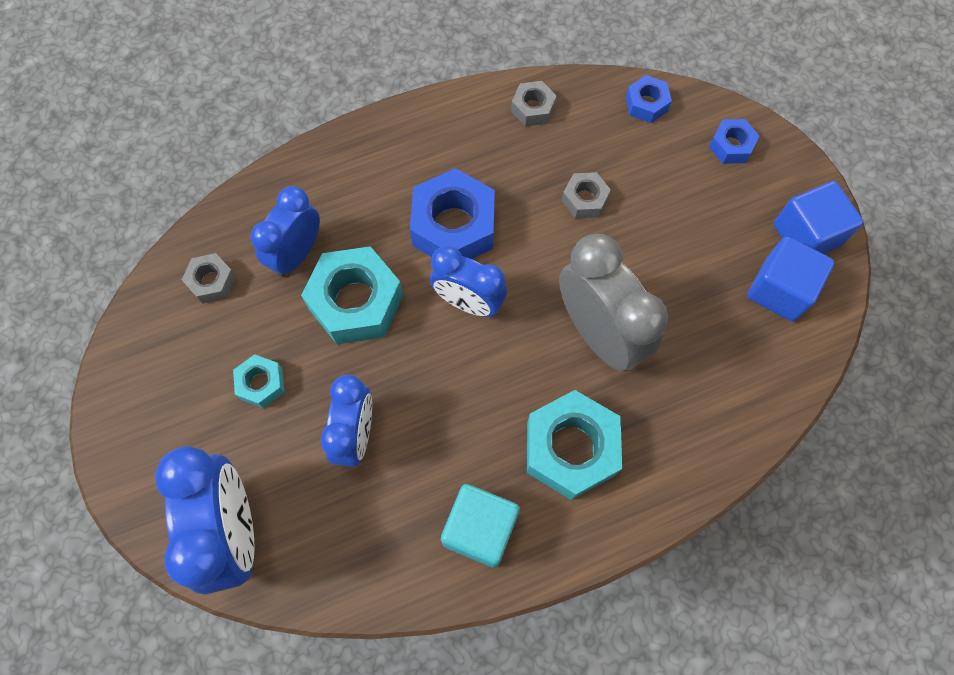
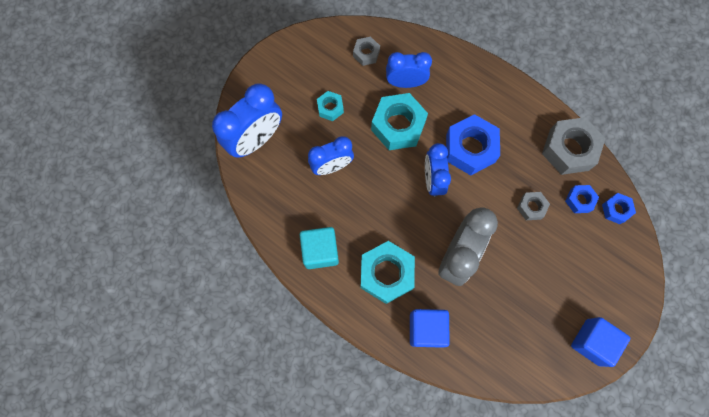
camera: 60 degrees right, 5 degrees up
grey nut [511,81,557,127] -> grey nut [542,117,606,175], size x1.94
blue nut [709,119,759,164] -> blue nut moved to [565,185,599,213]
blue cube [747,236,835,322] -> blue cube moved to [410,309,450,348]

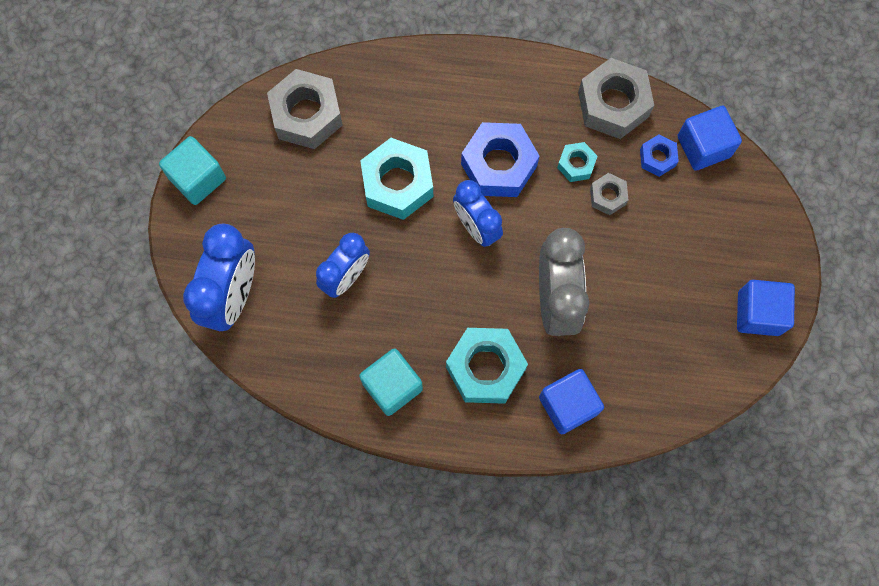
camera: 30 degrees left, 0 degrees up
turquoise nut [317,91,344,121] -> turquoise nut moved to [557,142,598,182]
grey nut [353,37,380,66] -> grey nut [267,69,343,149], size x1.94
blue clock [386,52,432,88] -> none
blue nut [602,193,636,224] -> blue cube [677,106,742,171]
none -> turquoise cube [159,136,226,205]

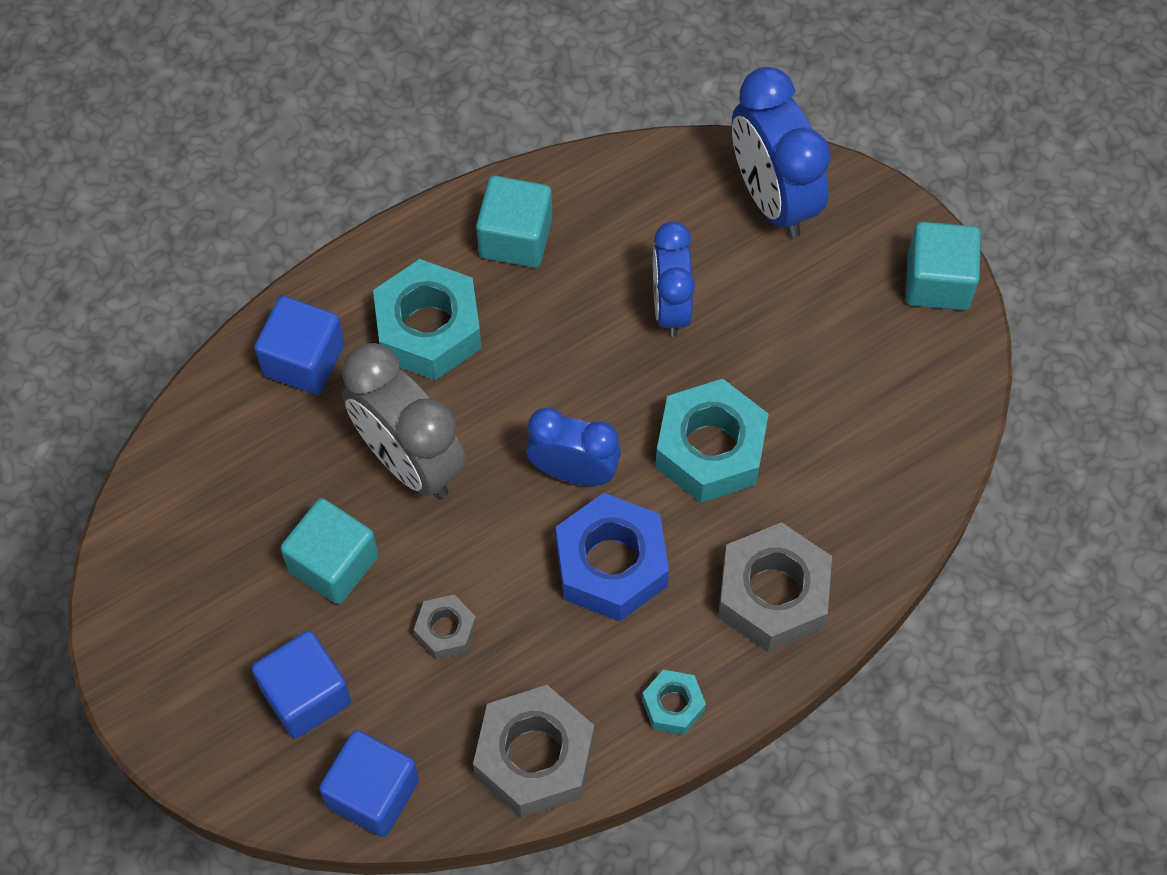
camera: 140 degrees right, 10 degrees down
grey nut [267,69,343,149] -> grey nut moved to [718,522,832,652]
turquoise nut [557,142,598,182] -> turquoise nut moved to [642,670,706,735]
blue nut [640,135,679,177] -> none
blue cube [737,280,795,336] -> blue cube moved to [252,631,351,739]
none -> turquoise cube [281,498,378,604]

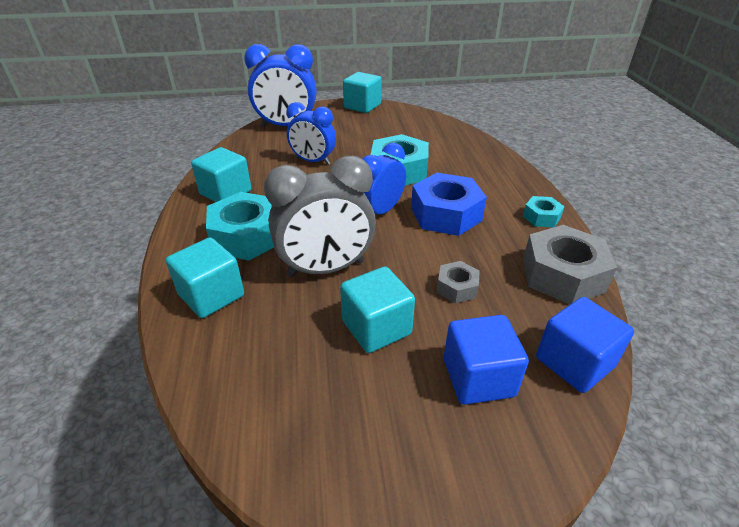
camera: 65 degrees left, 25 degrees down
blue cube [254,296,344,395] -> turquoise cube [166,238,244,318]
grey nut [718,522,832,652] -> none

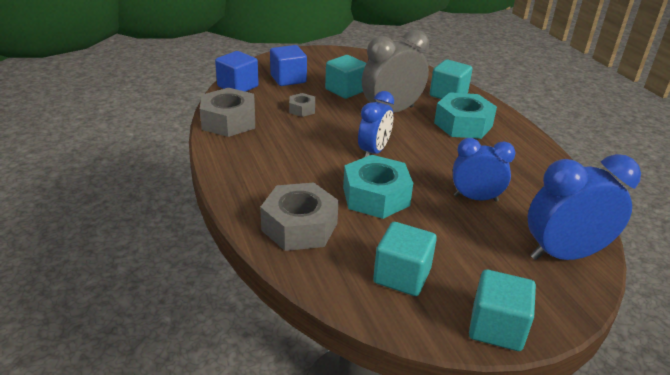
camera: 165 degrees right, 5 degrees down
turquoise cube [191,147,251,202] -> turquoise cube moved to [373,222,437,296]
blue nut [411,173,487,236] -> none
turquoise nut [523,196,565,227] -> none
none -> grey nut [260,183,339,251]

